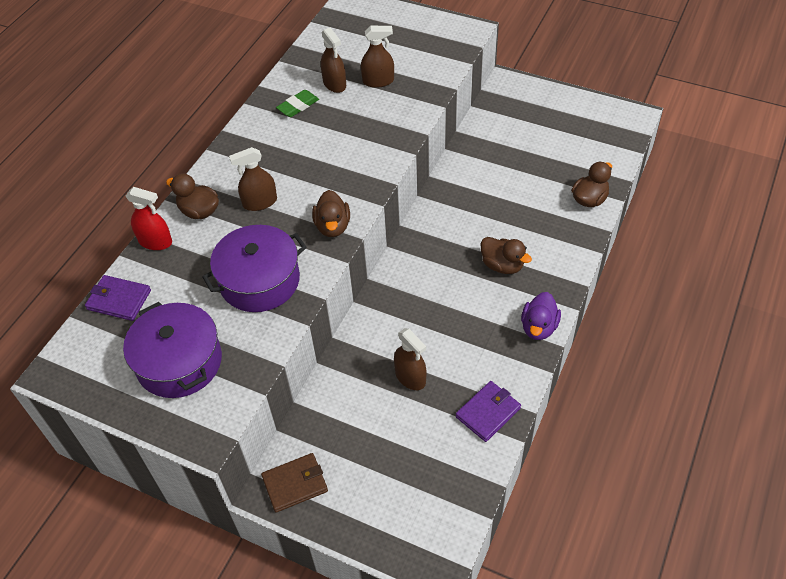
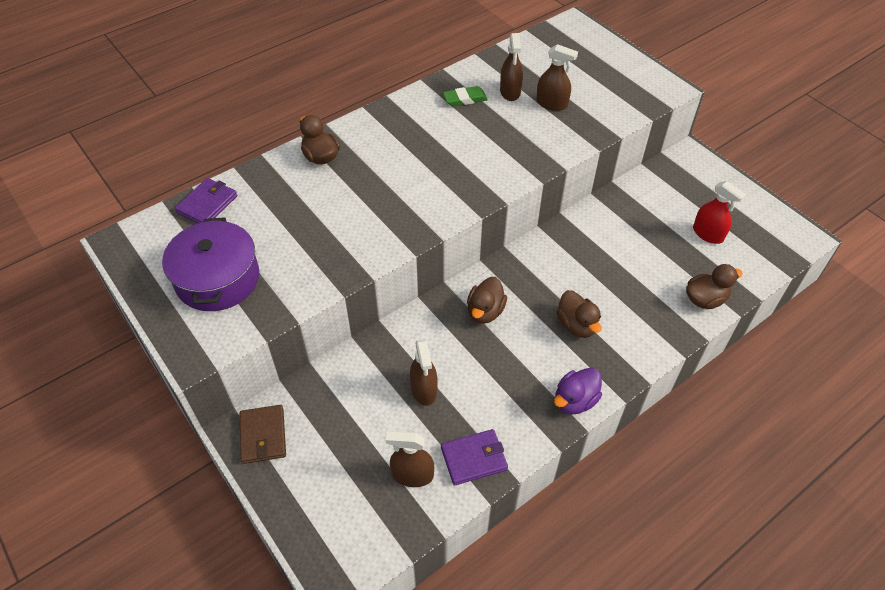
camera: 25 degrees right, 0 degrees up
purple wallet [85,275,151,321] -> purple wallet turned 75 degrees clockwise [175,178,237,224]
red spray bottle [126,187,172,250] -> red spray bottle moved to [693,181,746,244]
purple pot [202,225,307,312] -> none
brown spray bottle [229,147,277,211] -> brown spray bottle moved to [386,431,434,487]
brown wallet [261,453,328,512] -> brown wallet turned 75 degrees clockwise [240,405,286,464]
brown duck [312,190,350,237] -> brown duck moved to [467,277,507,324]

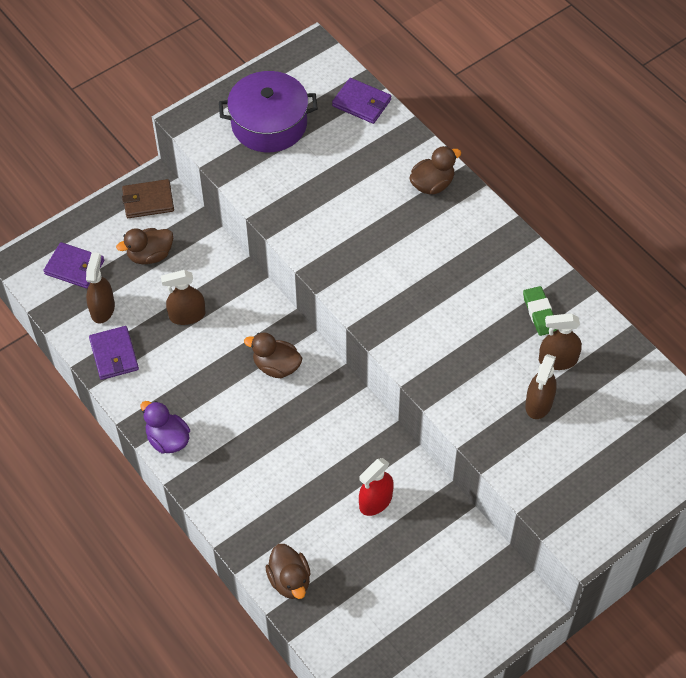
camera: 90 degrees right, 5 degrees up
brown duck [556,290,601,338] -> brown duck moved to [116,228,173,264]
red spray bottle [693,181,746,244] -> red spray bottle moved to [359,458,394,516]
none -> purple wallet [43,242,104,289]

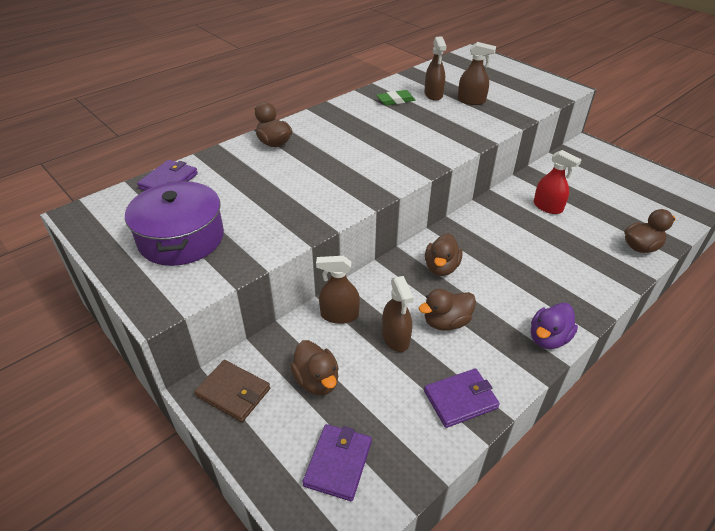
camera: 95 degrees left, 15 degrees down
brown spray bottle [86,252,115,324] -> brown spray bottle moved to [316,256,360,324]
brown wallet [122,179,174,218] -> brown wallet turned 45 degrees counterclockwise [194,360,270,422]
none -> brown duck [419,289,476,331]

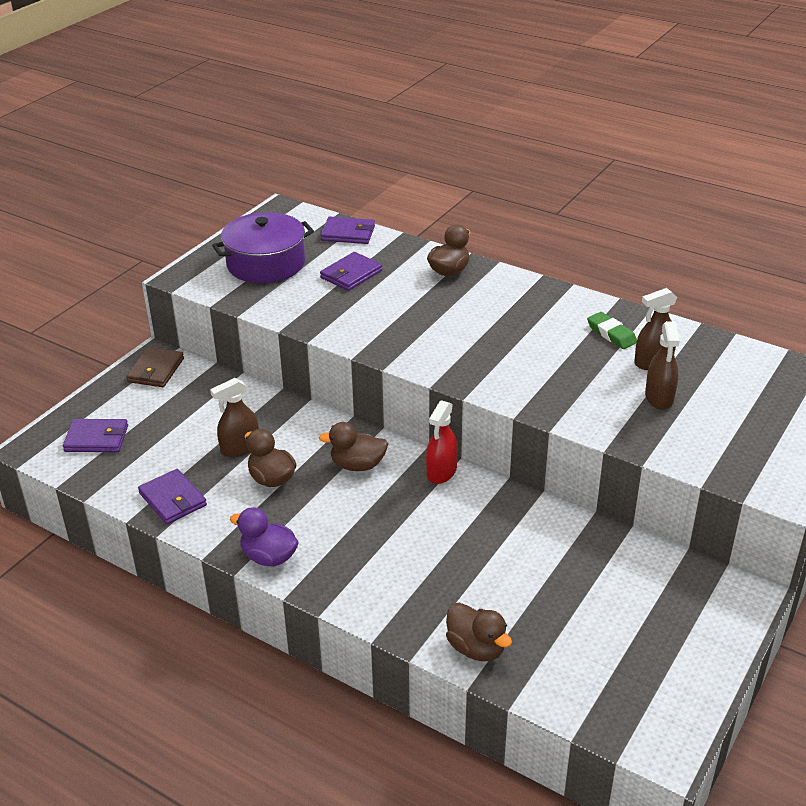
camera: 75 degrees right, 5 degrees down
brown duck [290,340,339,395] -> none
brown spray bottle [316,256,360,324] -> none
red spray bottle [534,150,582,214] -> red spray bottle moved to [426,400,458,484]
none -> purple wallet [320,252,382,291]

